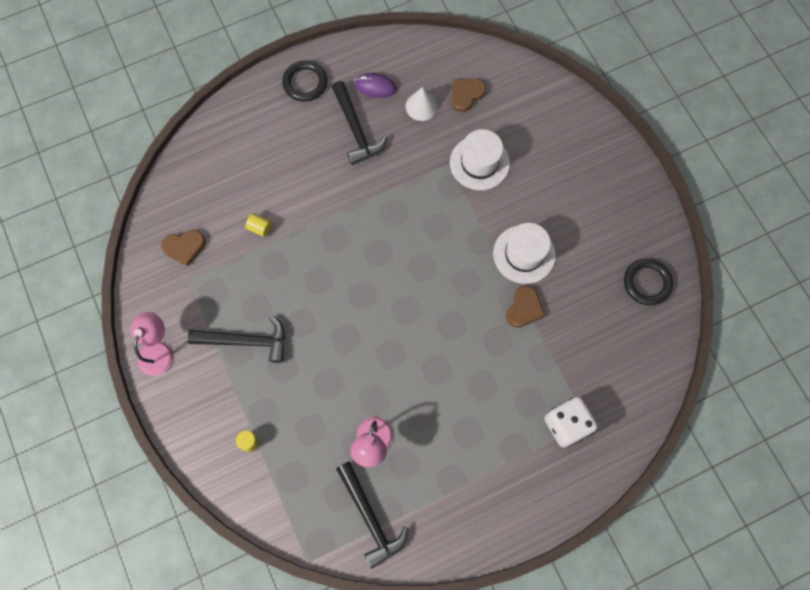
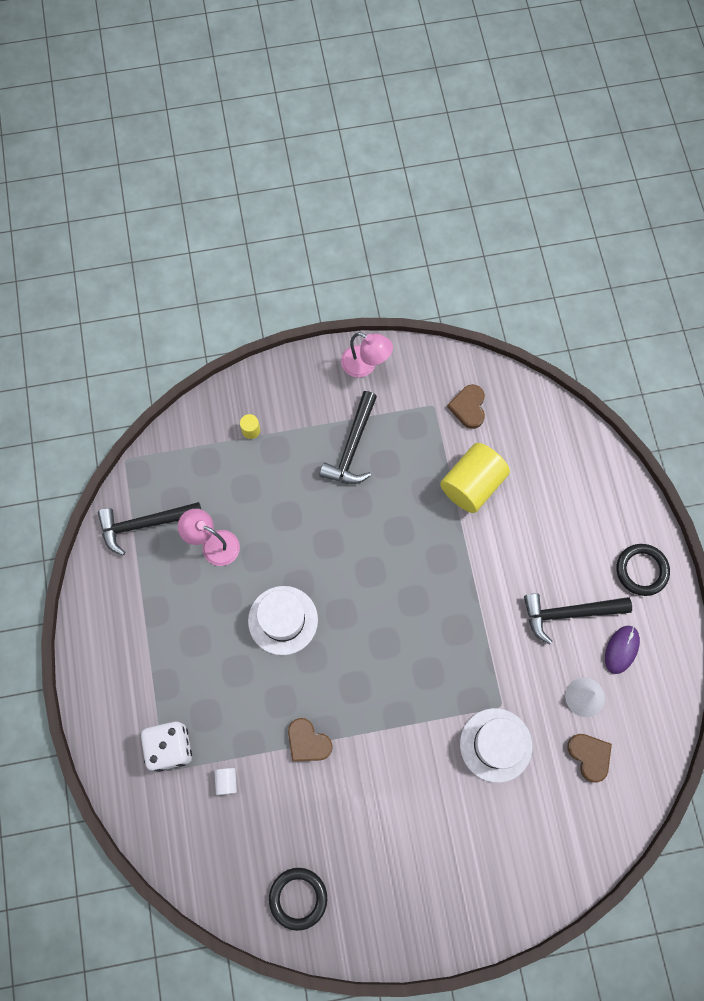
camera: 105 degrees right, 0 degrees up
yellow cylinder [245,213,272,237] -> yellow cylinder [440,443,510,513], size x2.43
white hat [493,223,556,284] -> white hat moved to [248,586,318,655]
none -> white cylinder [215,768,237,795]

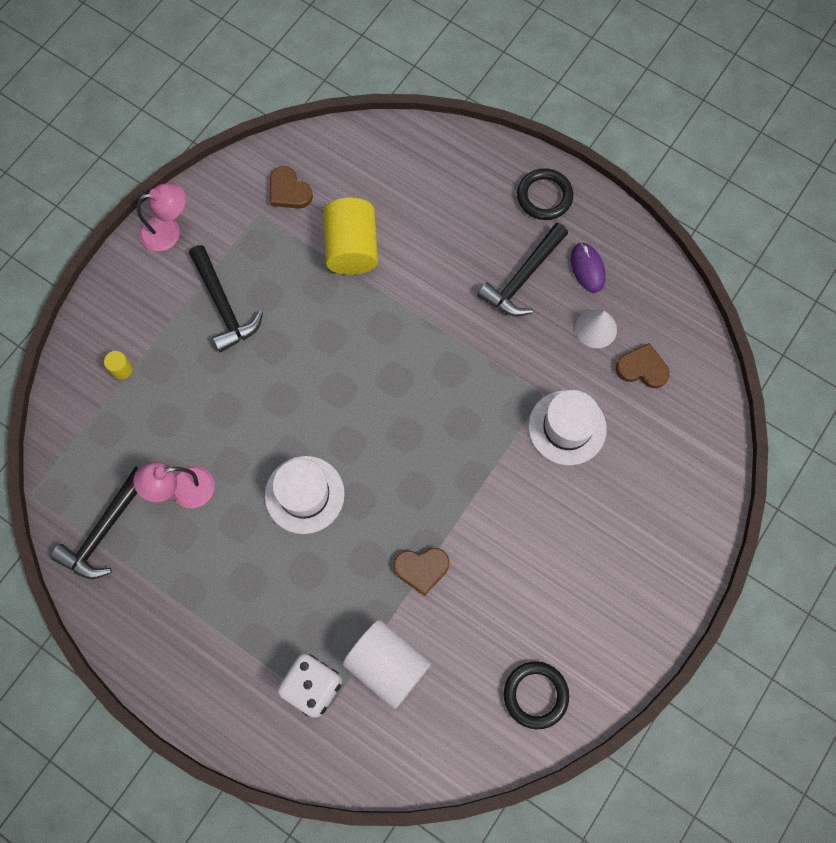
camera: 45 degrees left, 0 degrees up
white cylinder [215,768,237,795] -> white cylinder [342,620,431,709], size x2.43

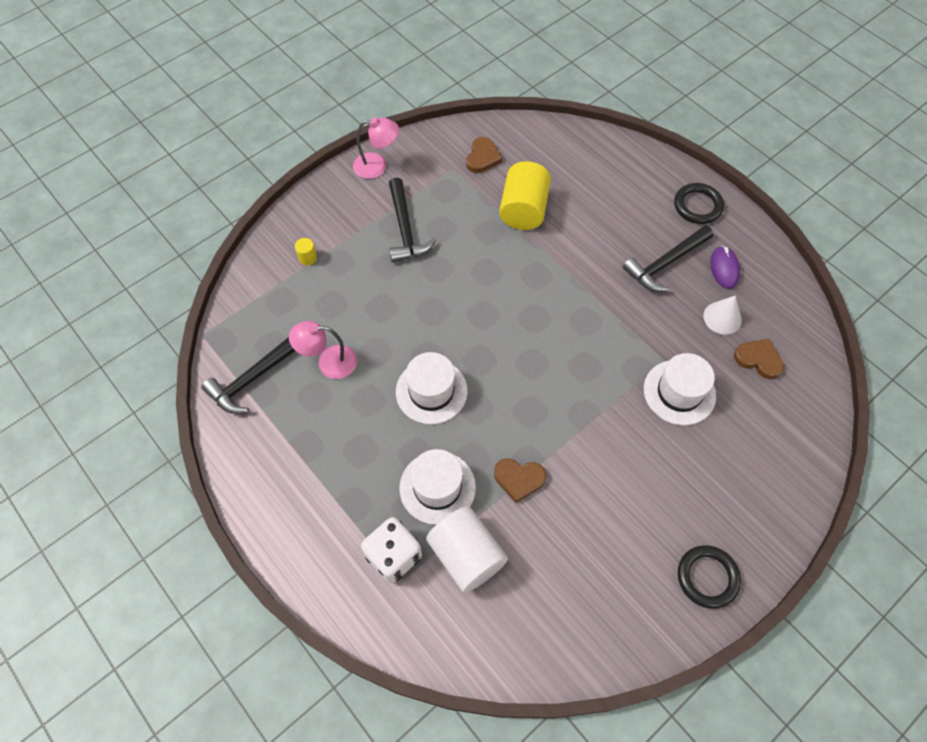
camera: 15 degrees right, 10 degrees down
brown heart [270,166,313,209] -> brown heart turned 135 degrees counterclockwise [466,137,503,173]
black ring [504,661,569,729] -> black ring moved to [678,546,741,609]
none -> white hat [399,449,476,525]

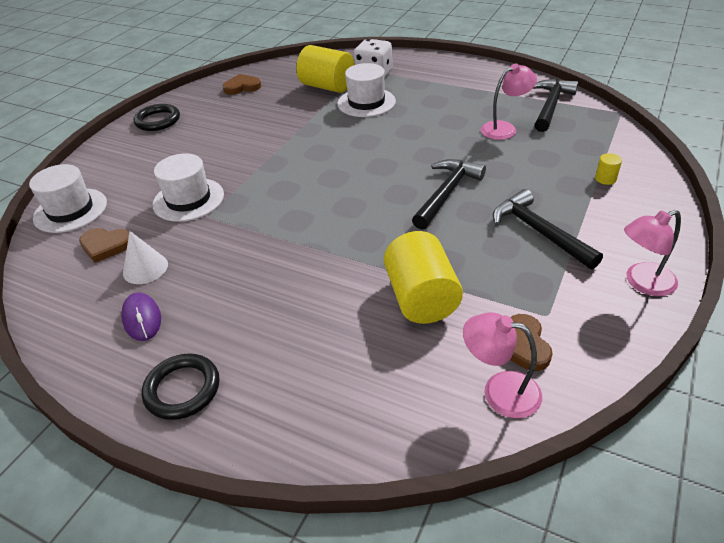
camera: 160 degrees right, 20 degrees down
white hat [396,352,468,424] -> white hat moved to [29,164,107,233]
white cylinder [426,506,508,593] -> yellow cylinder [296,45,355,93]
brown heart [494,458,546,503] -> brown heart moved to [223,74,261,95]
black hammer [623,225,713,292] -> black hammer moved to [412,159,486,230]
none -> pink lamp [463,312,542,418]

